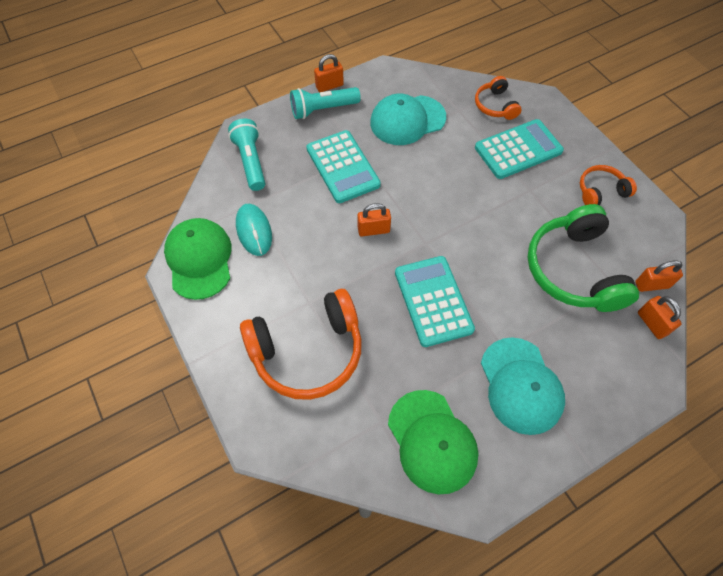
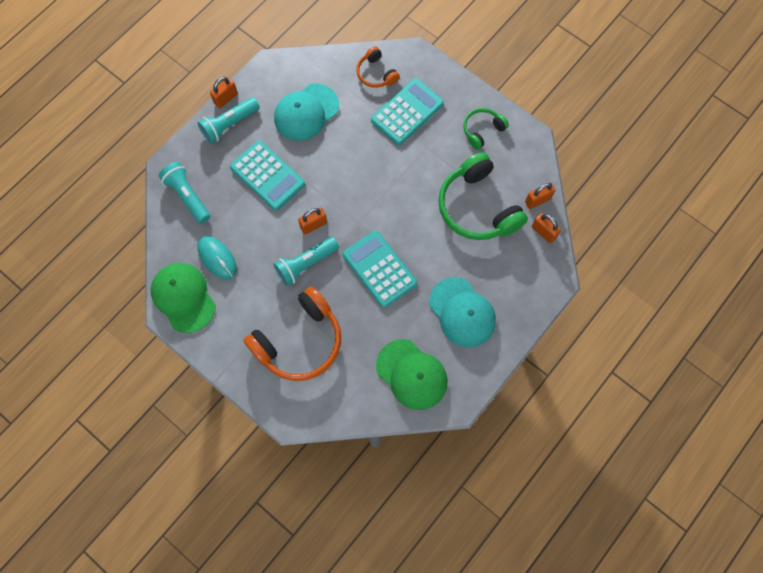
camera: 20 degrees left, 10 degrees up
orange headphones [580,165,637,205] -> green headphones [463,108,509,150]
none -> turquoise flashlight [273,237,339,286]

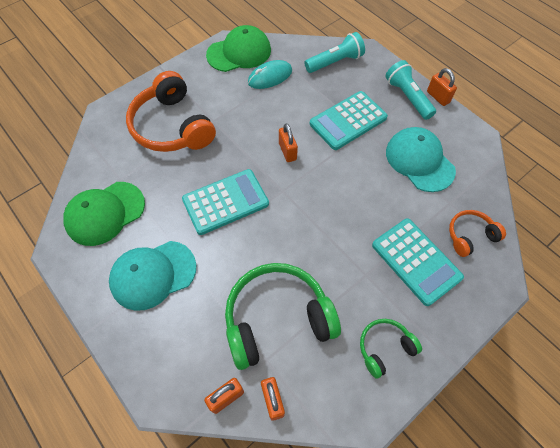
camera: 100 degrees right, 10 degrees down
turquoise flashlight [273,237,339,286] -> none
green headphones [463,108,509,150] -> green headphones turned 90 degrees counterclockwise [360,319,422,379]

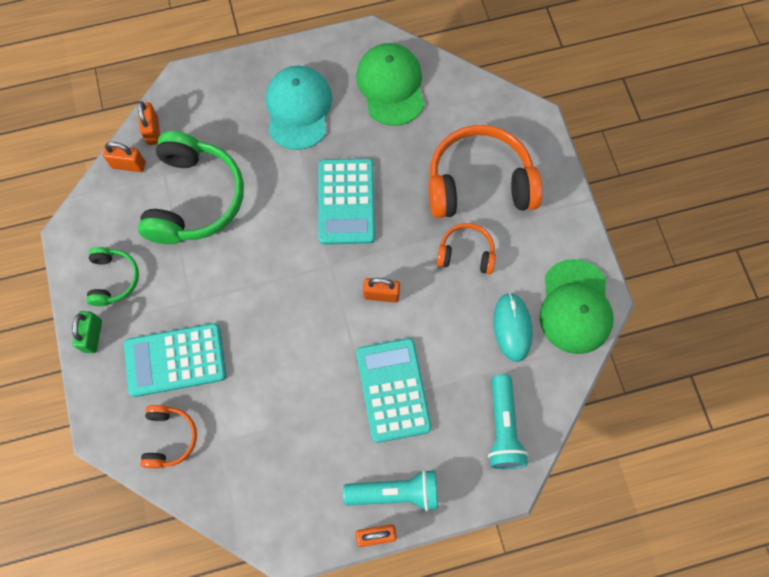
camera: 115 degrees right, 10 degrees up
turquoise cap [386,127,456,192] -> none
none -> green padlock [72,311,102,353]
none -> orange headphones [437,223,496,274]

